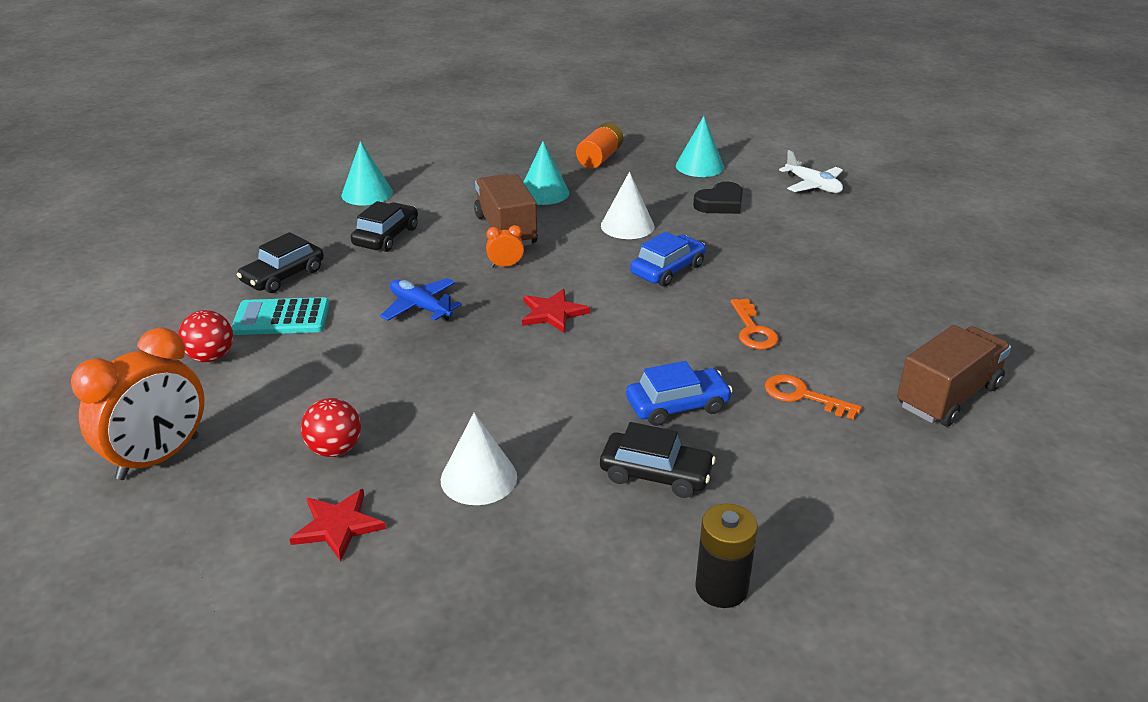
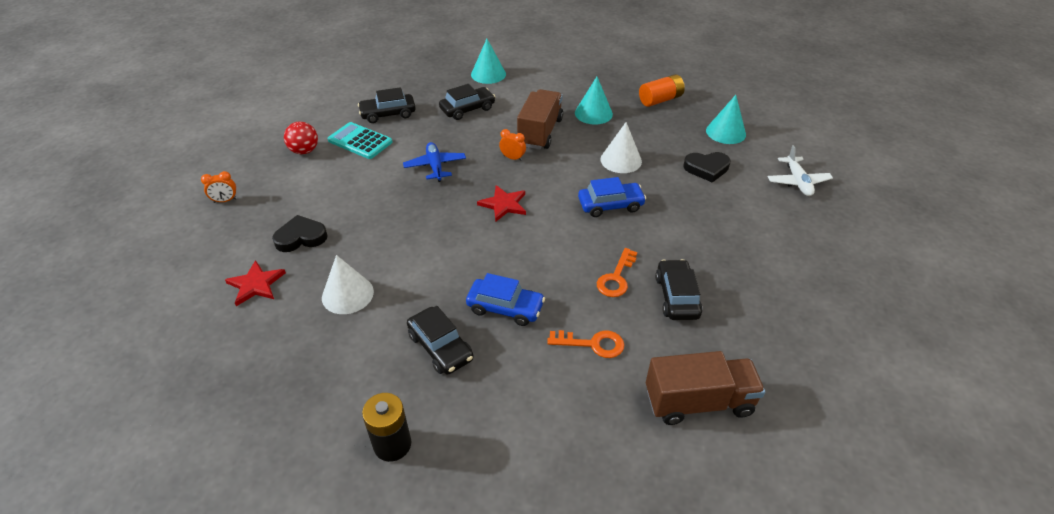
camera: 35 degrees right, 10 degrees up
orange clock [71,328,205,480] -> orange clock [201,171,237,203], size x0.42
red ball [301,398,361,457] -> black heart [272,215,327,252]
orange key [765,374,862,420] -> orange key turned 120 degrees clockwise [547,330,624,358]
none -> black car [655,259,702,320]

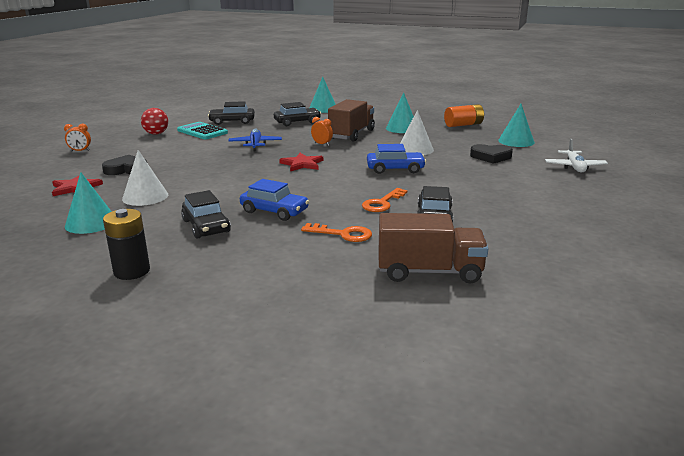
camera: 10 degrees right, 20 degrees down
none -> turquoise cone [65,172,112,234]

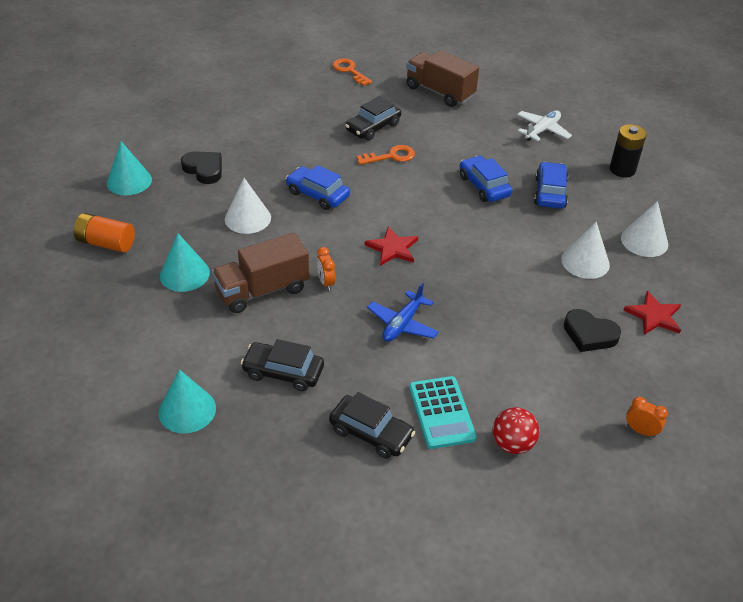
camera: 145 degrees left, 20 degrees up
turquoise cone [65,172,112,234] -> white cone [621,201,668,257]
black car [181,190,231,239] -> blue car [534,162,568,209]
orange key [301,223,372,242] -> orange key moved to [332,58,372,86]
white plane [545,139,608,173] -> white plane moved to [517,110,572,141]

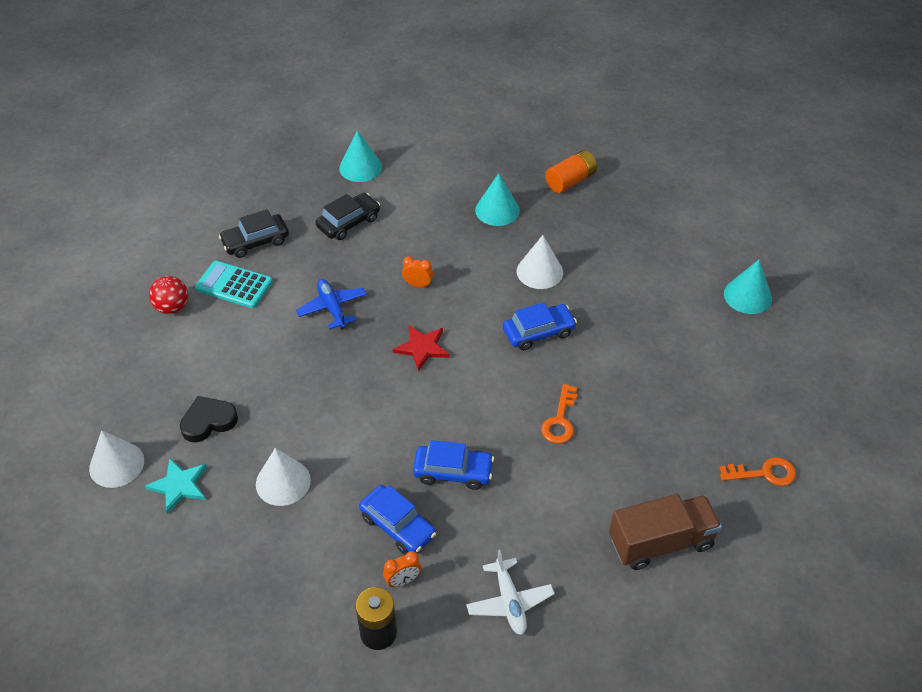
camera: 125 degrees right, 5 degrees up
turquoise cone [107,141,152,195] -> turquoise cone moved to [724,260,772,314]
black heart [181,151,222,184] -> none
brown truck [212,232,309,313] -> none
black car [345,96,401,141] -> none
white cone [621,201,668,257] -> white cone moved to [89,430,144,488]
red star [624,291,681,335] -> turquoise star [145,458,207,514]
orange clock [626,397,668,438] -> orange clock moved to [383,551,421,587]

